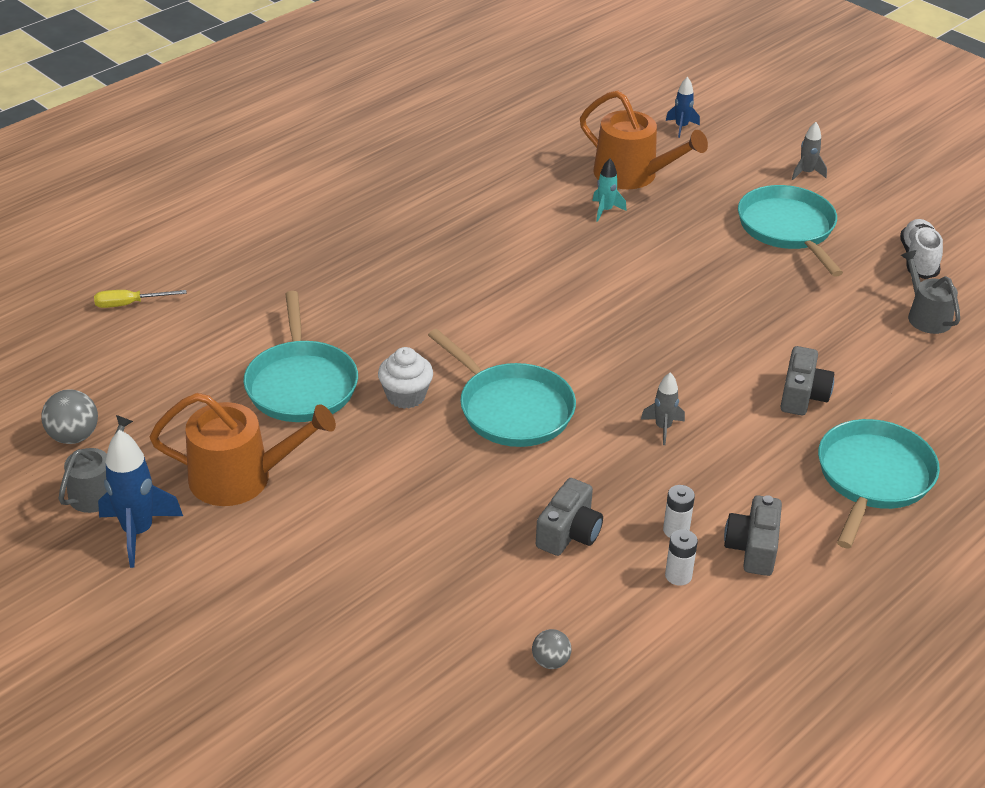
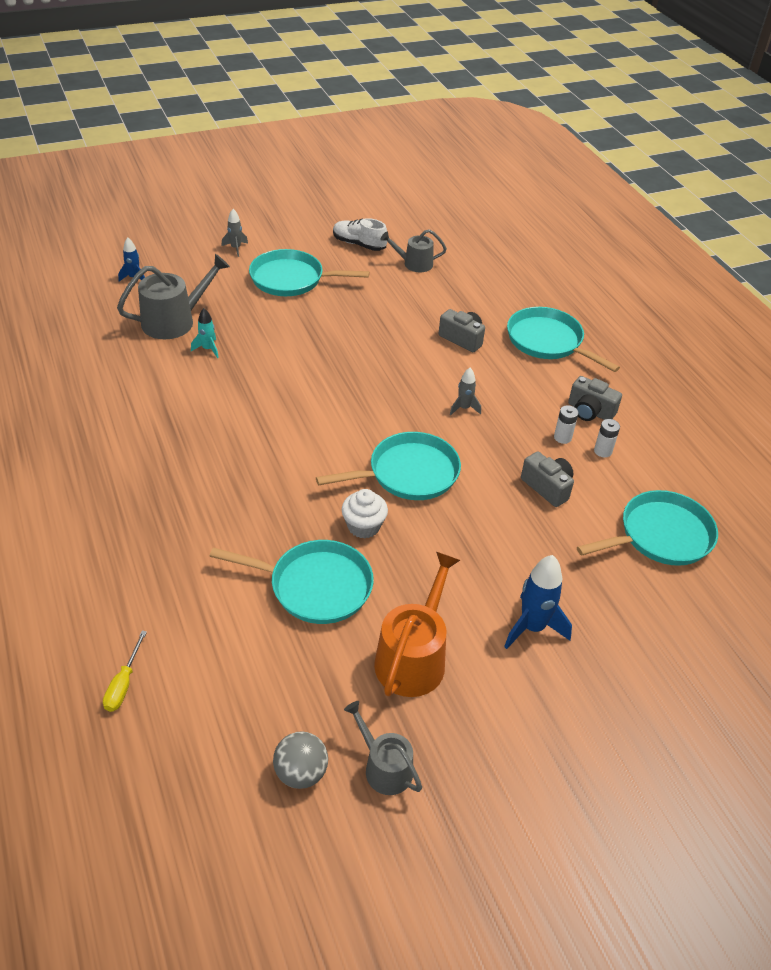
camera: 70 degrees left, 5 degrees up
blue rocket [98,430,183,568] -> blue rocket moved to [504,555,572,649]
grey ball [532,629,571,669] -> turquoise pan [577,490,718,566]
orange watering can [580,91,708,189] -> grey watering can [117,254,230,339]

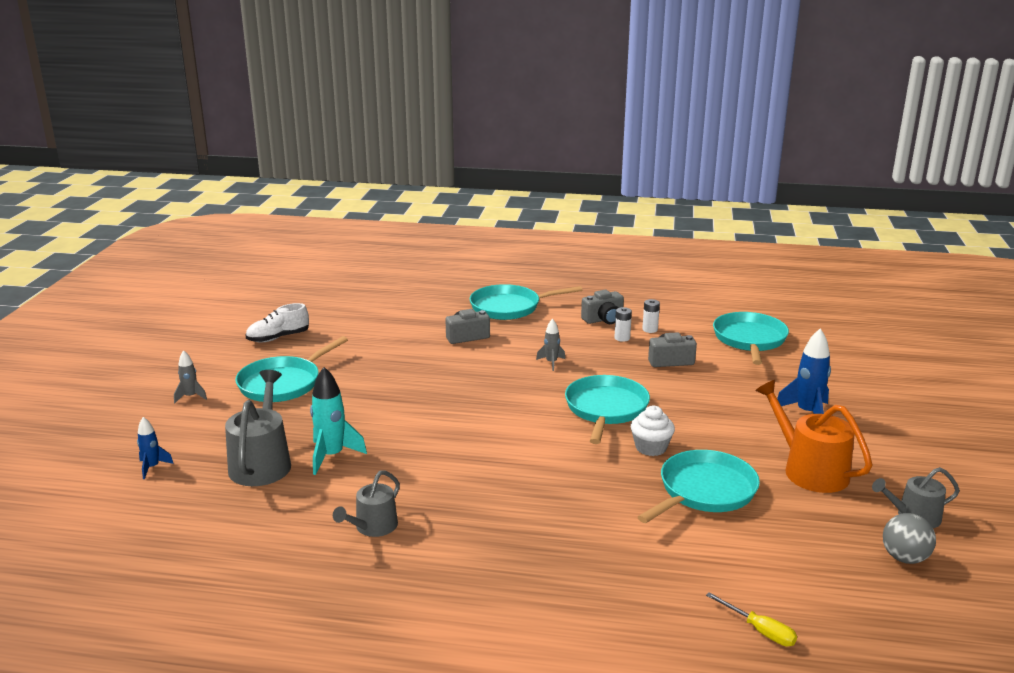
camera: 55 degrees left, 20 degrees down
turquoise rocket [191,308,219,358] -> turquoise rocket [310,367,367,475], size x1.75
grey watering can [381,229,447,272] -> grey watering can moved to [333,470,400,537]

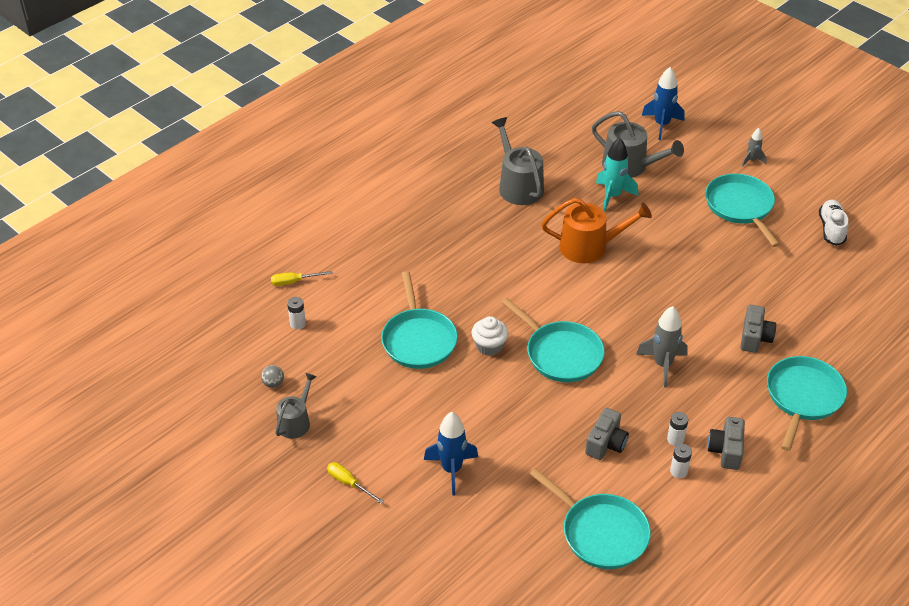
camera: 125 degrees right, 20 degrees up
blue rocket [137,417,174,479] -> blue rocket [642,67,685,140], size x1.75
grey watering can [333,470,400,537] -> grey watering can [492,117,544,205], size x1.62
grey rocket [536,319,565,371] -> grey rocket [636,306,688,387], size x1.75
orange watering can [755,380,872,493] -> orange watering can moved to [542,198,652,263]
grey ball [883,513,936,564] -> grey ball [261,365,284,388], size x0.63
none -> white battery [287,297,306,329]
none -> yellow screwdriver [327,462,383,504]

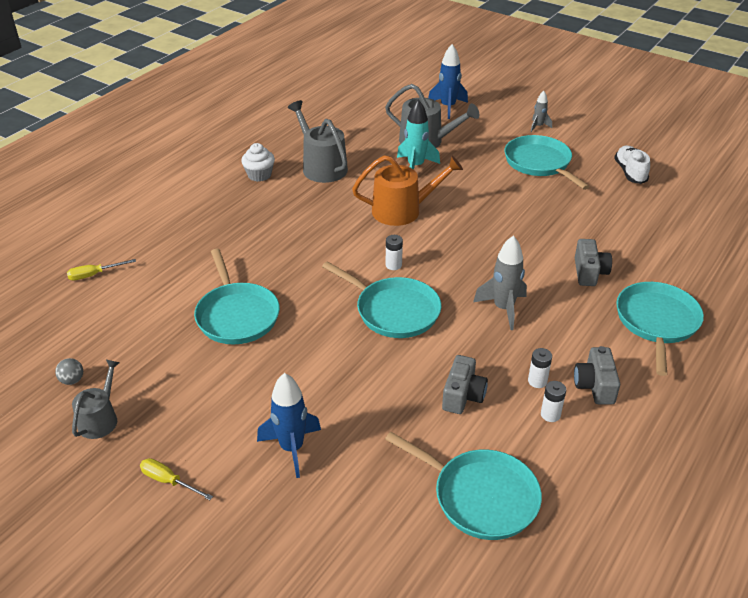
camera: 10 degrees left, 5 degrees down
white battery [287,297,306,329] -> white battery moved to [386,235,403,270]
white cupcake [472,316,508,356] -> white cupcake moved to [241,143,275,182]

